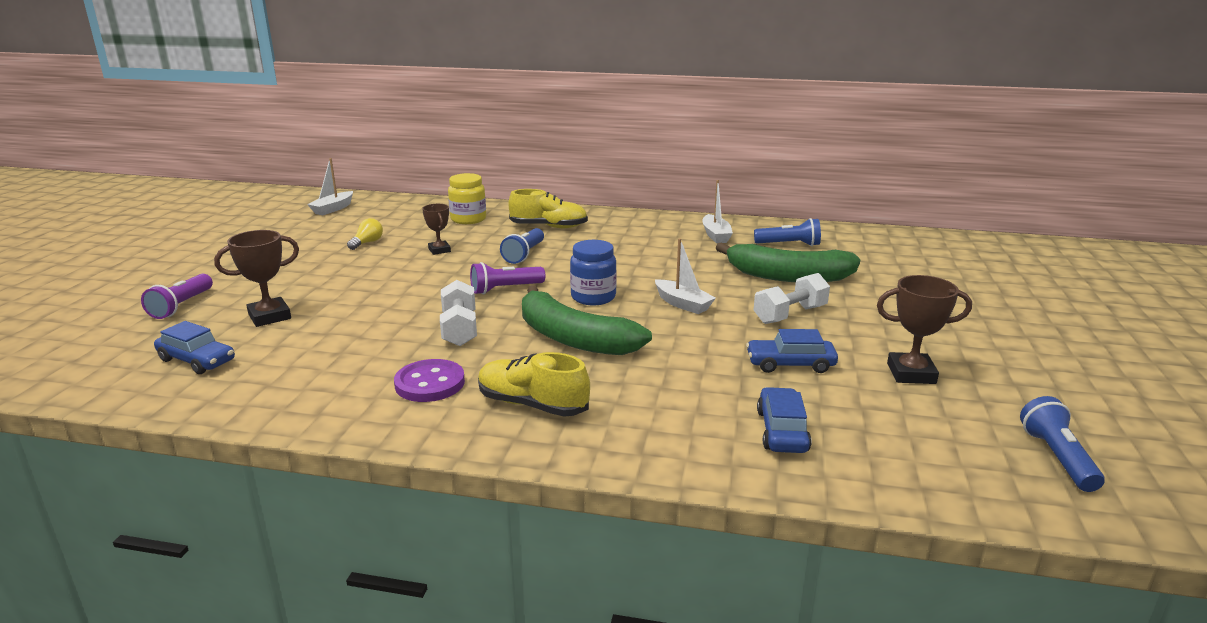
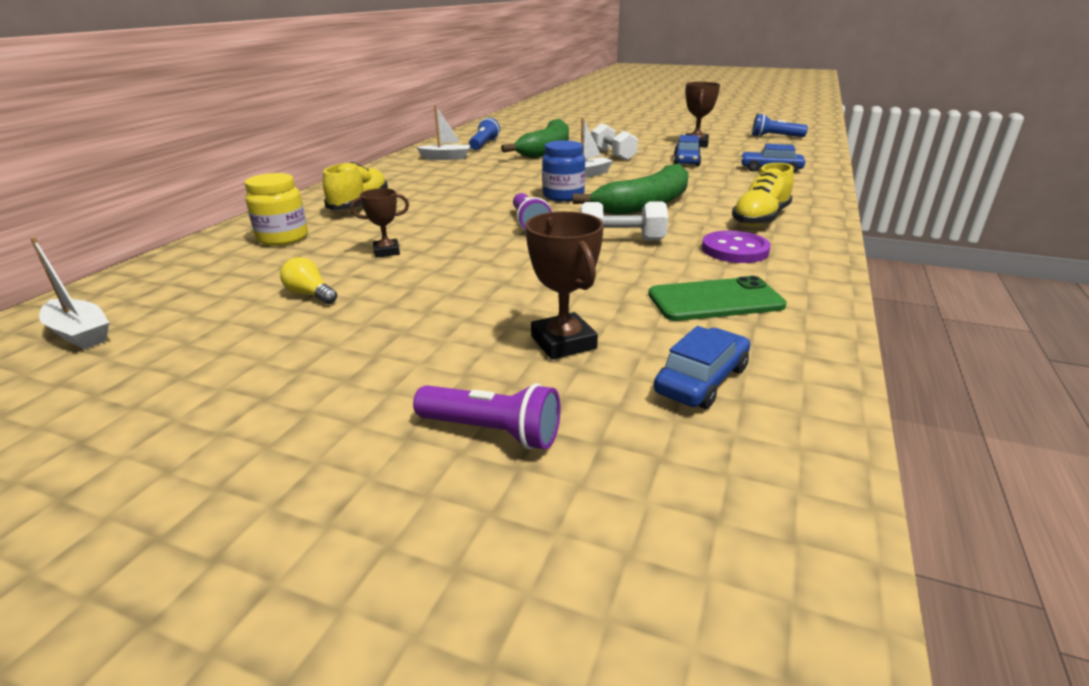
camera: 80 degrees left, 5 degrees up
blue flashlight [500,228,544,264] -> none
none -> green phone [648,276,787,321]

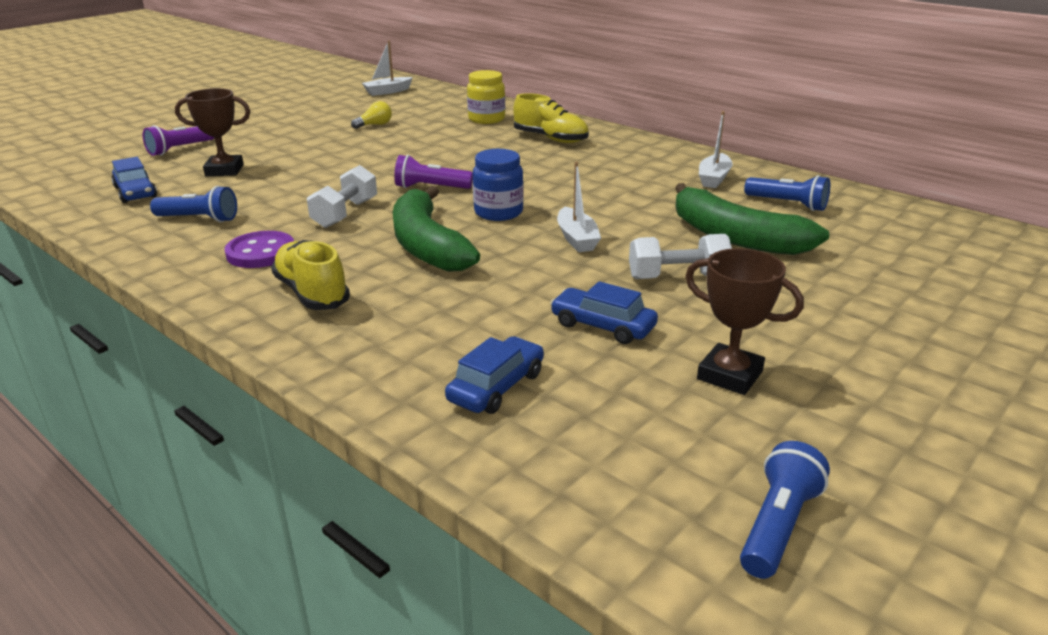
camera: 110 degrees right, 0 degrees up
brown trophy [350,188,409,257] -> none
green phone [648,276,787,321] -> blue flashlight [150,186,237,222]

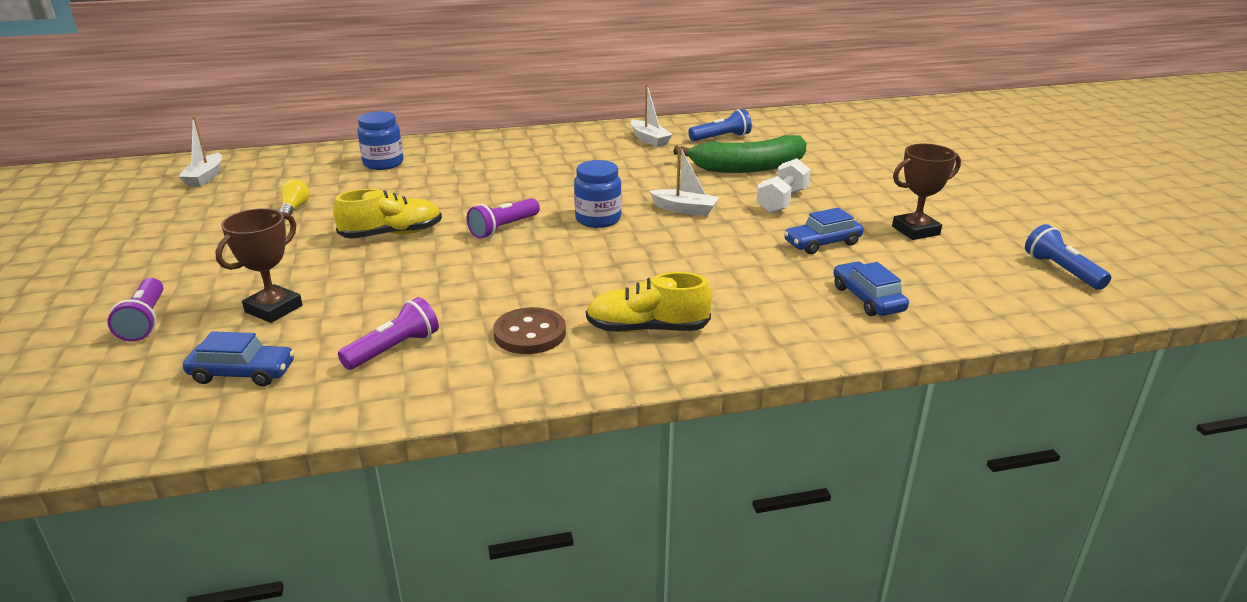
camera: 55 degrees left, 0 degrees up
blue flashlight [150,186,237,222] -> purple flashlight [338,297,439,370]
purple button [224,231,294,268] -> brown button [493,307,566,354]
white dumbbell [307,165,377,228] -> none
green banana [393,186,480,272] -> none
yellow jar [467,70,505,124] -> blue jar [357,111,404,170]
yellow shoe [513,93,589,143] -> yellow shoe moved to [333,189,442,239]

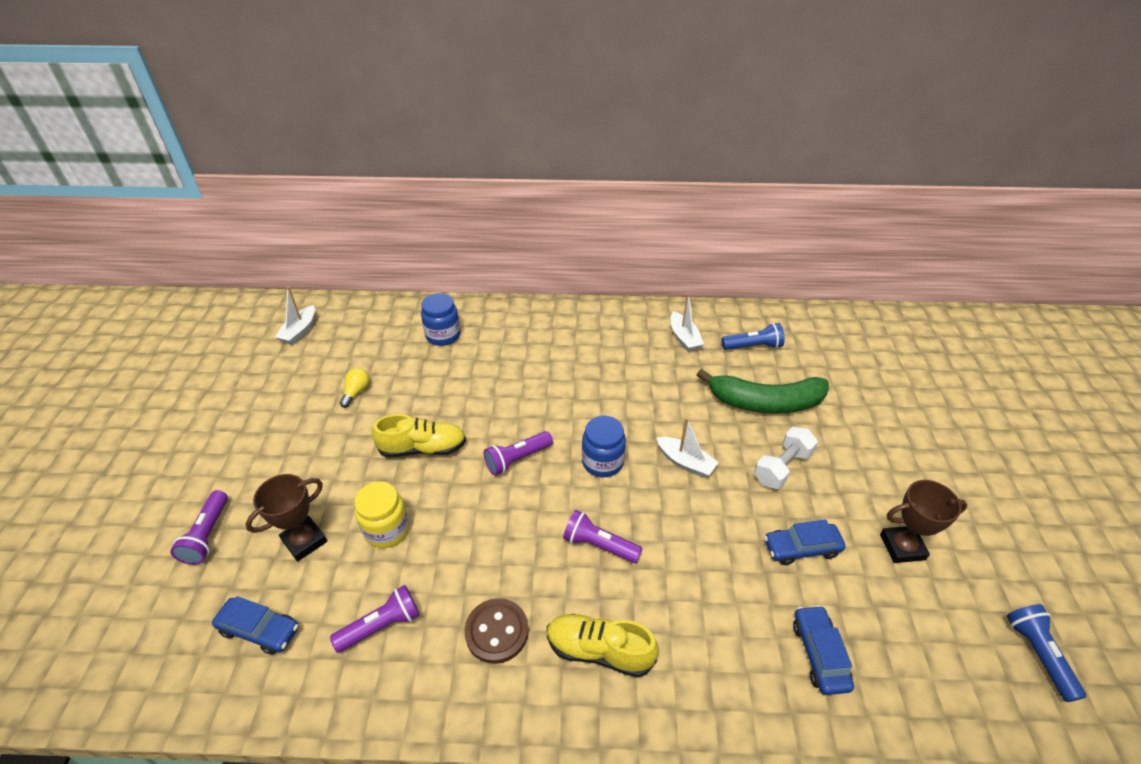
camera: 15 degrees right, 15 degrees up
none -> yellow jar [354,482,409,548]
none -> purple flashlight [563,510,643,563]

